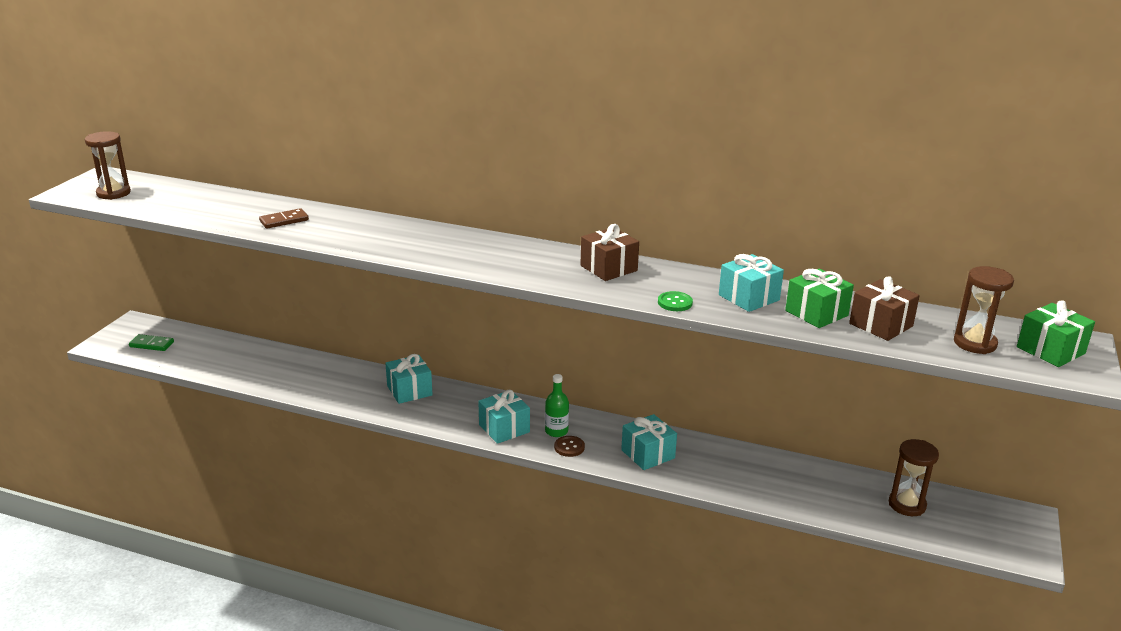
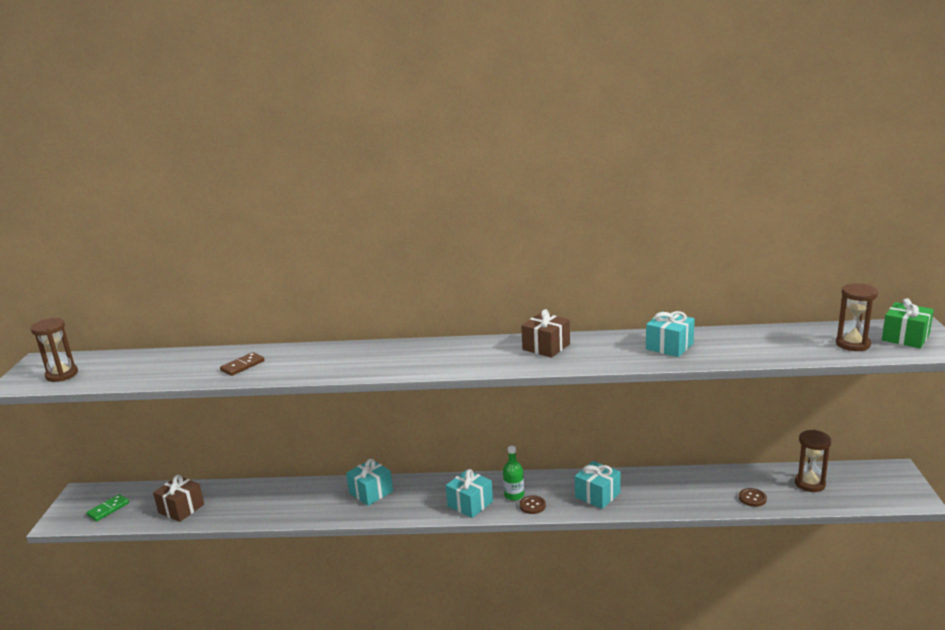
camera: 15 degrees left, 5 degrees down
green domino [129,334,174,351] -> green domino turned 45 degrees counterclockwise [86,494,129,521]
green button [658,291,693,311] -> none
green gift [785,268,854,328] -> none
brown gift [849,276,920,341] -> brown gift moved to [153,475,204,522]
none -> brown button [739,488,767,507]

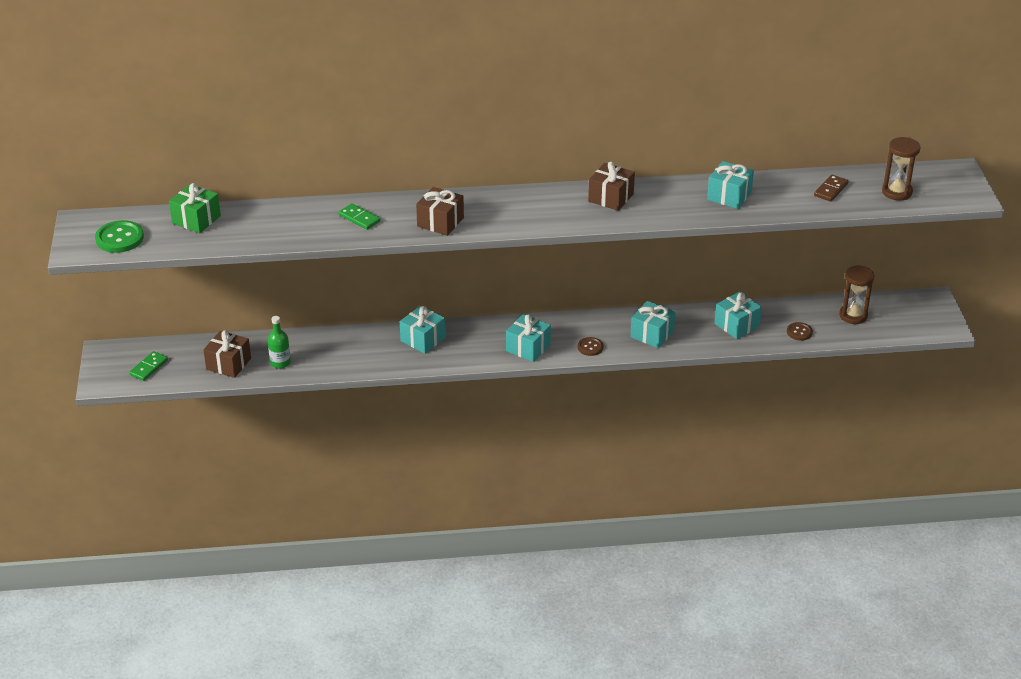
camera: 10 degrees left, 15 degrees up
brown hourglass [31,318,78,382] -> green button [95,220,144,253]
brown domino [220,352,264,376] -> brown domino moved to [814,174,848,202]
green bottle [503,446,524,501] -> green bottle moved to [268,316,291,369]
green gift [882,298,934,348] -> green gift moved to [169,183,221,233]
none -> green domino [338,203,381,230]
none -> brown gift [416,187,464,236]
none -> turquoise gift [714,292,762,339]

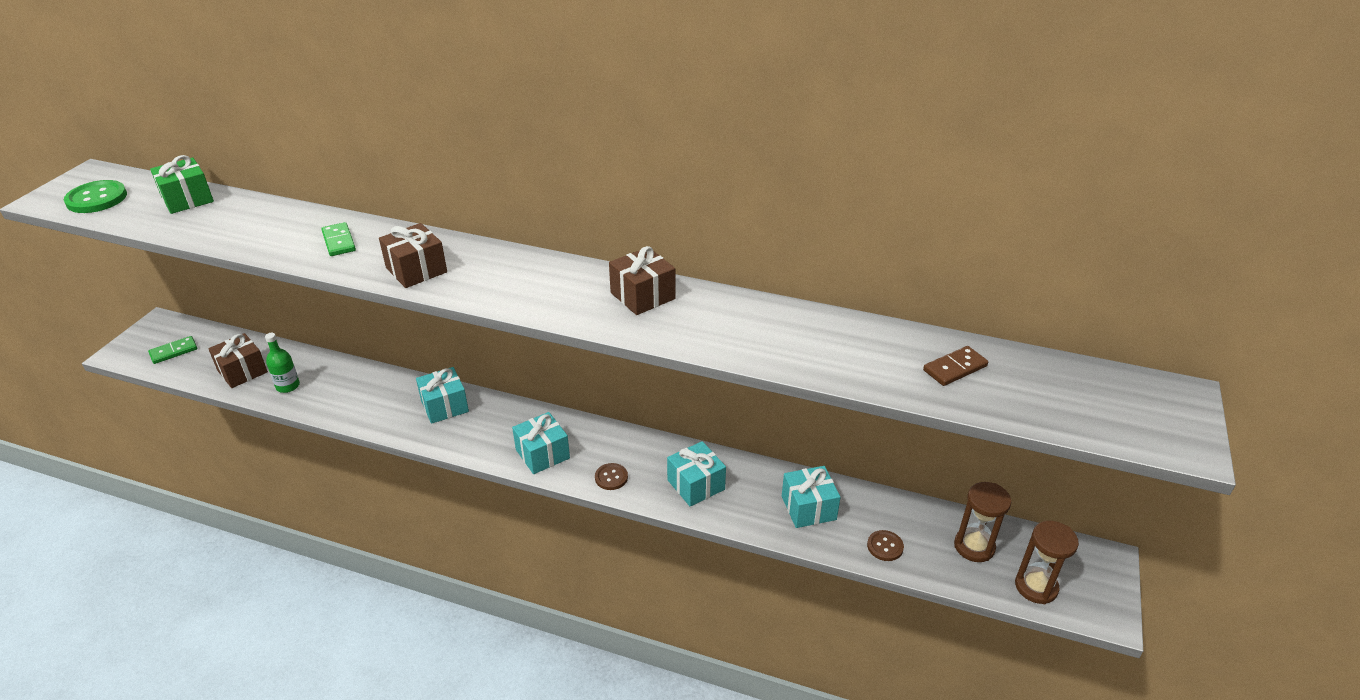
camera: 25 degrees right, 0 degrees up
turquoise gift [707,161,754,209] -> none
brown hourglass [882,137,921,200] -> brown hourglass moved to [1015,521,1079,604]

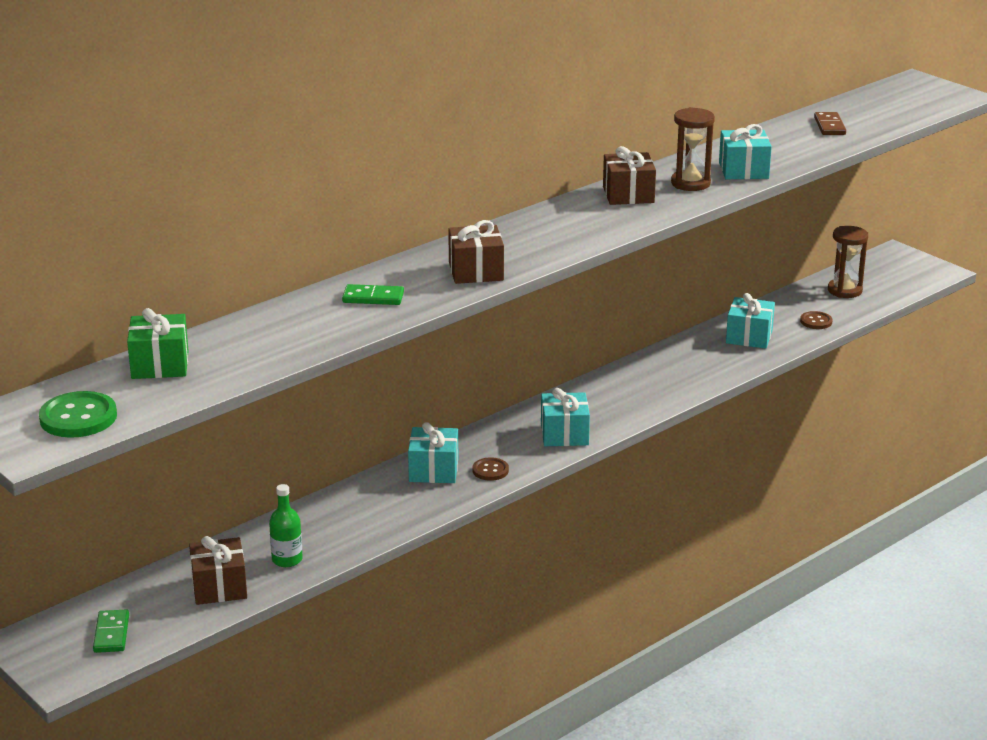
camera: 60 degrees left, 10 degrees down
brown button [595,463,628,490] -> brown button moved to [473,457,509,481]
turquoise gift [667,441,726,507] -> turquoise gift moved to [719,124,772,179]
brown hourglass [1015,521,1079,604] -> brown hourglass moved to [671,107,715,191]

